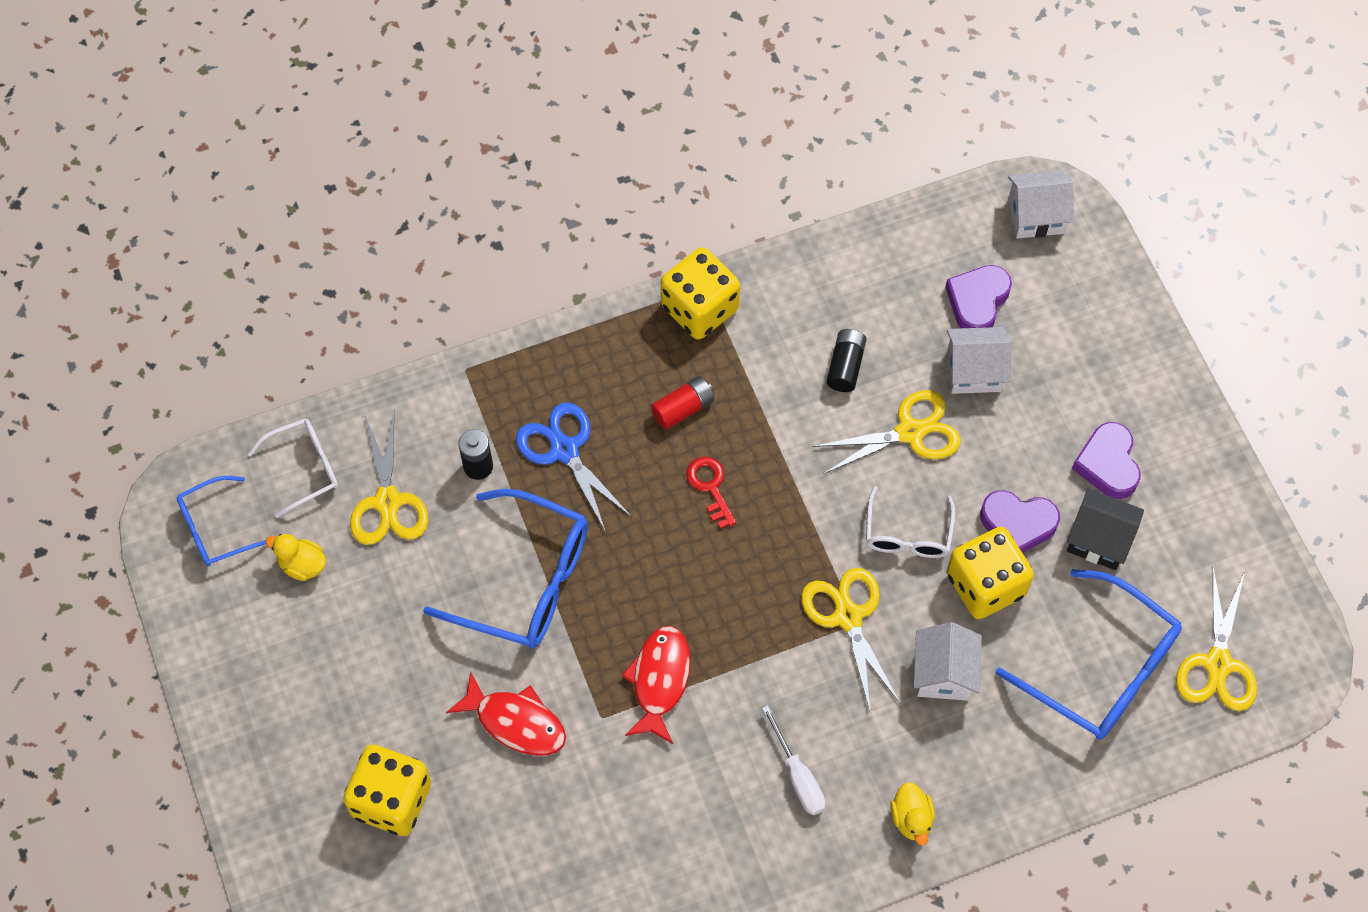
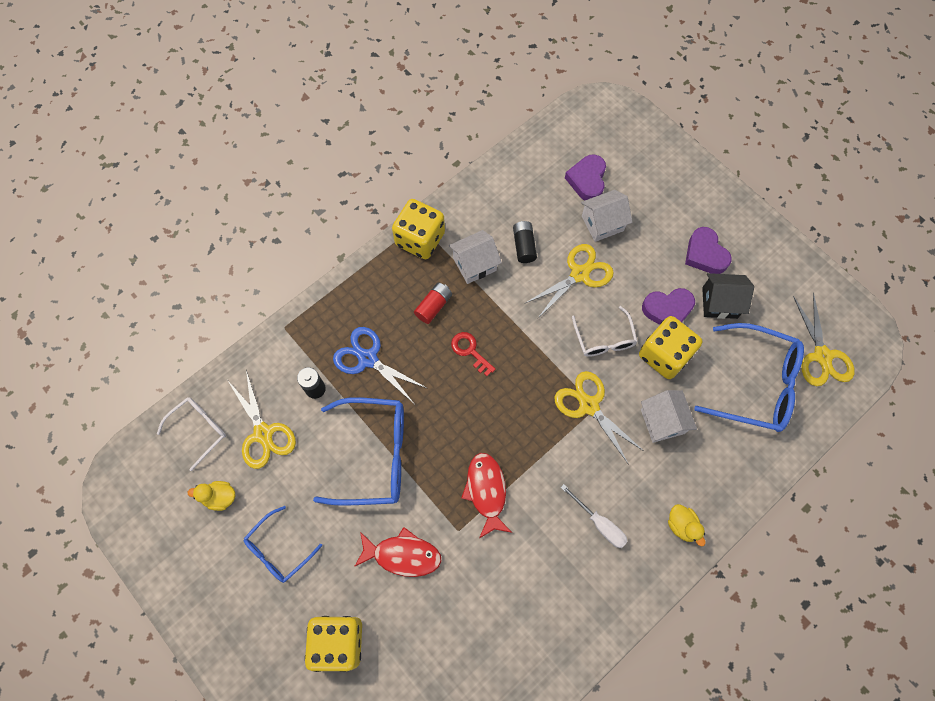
camera: 20 degrees left, 5 degrees up
blue glasses [177,476,266,566] -> blue glasses moved to [243,506,322,583]
white house [1008,170,1074,239] -> white house moved to [449,230,502,284]

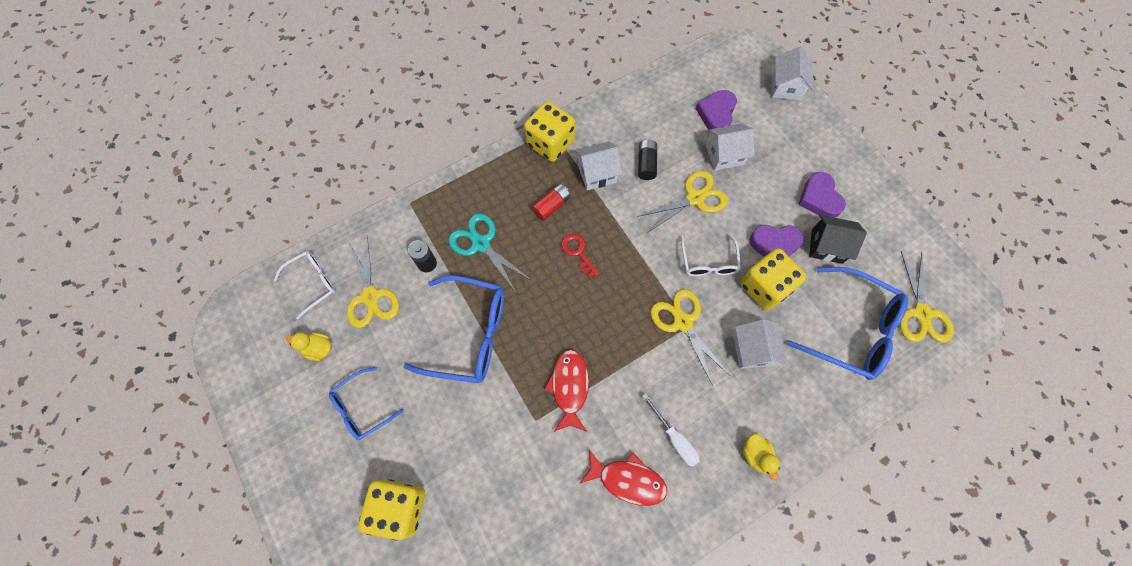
camera: 10 degrees right, 0 degrees up
blue scissors [333,327,427,403] -> turquoise scissors [449,213,531,292]
red fish [354,527,442,577] -> red fish moved to [579,450,667,506]
none -> white house [772,47,813,100]

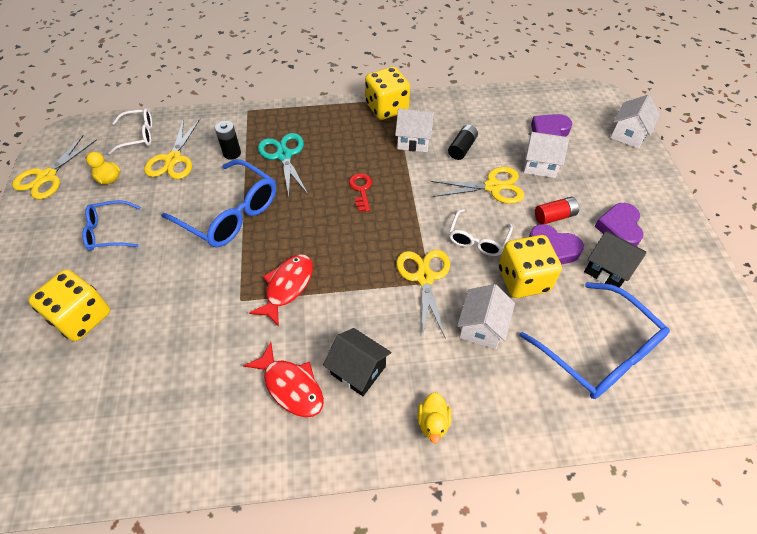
camera: 25 degrees right, 15 degrees down
red battery [531,183,571,221] -> red battery moved to [535,197,579,224]
white screwdriver [642,393,699,467] -> black house [323,328,391,396]
yellow scissors [900,251,954,343] -> yellow scissors moved to [12,135,97,199]

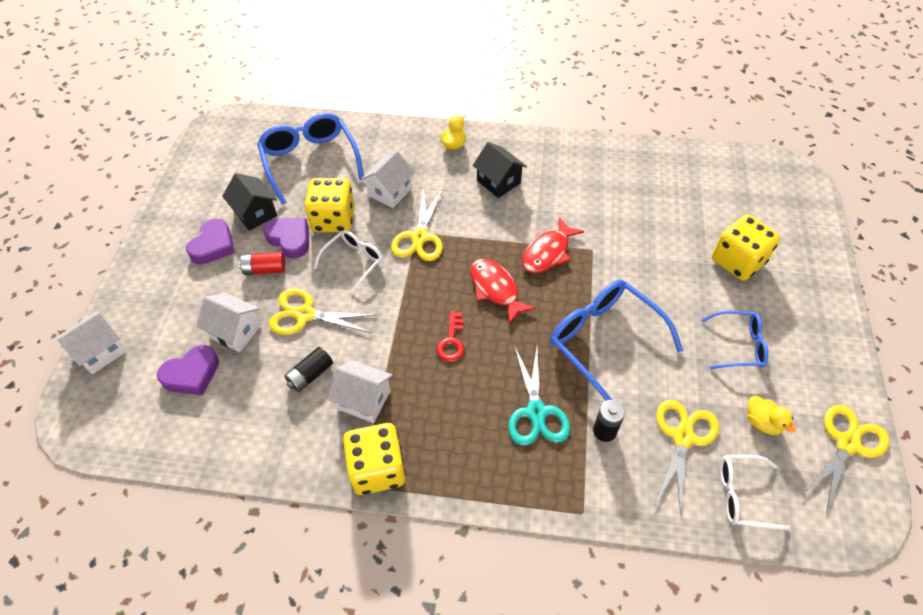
camera: 165 degrees left, 0 degrees up
red fish [243,342,324,417] -> red fish moved to [471,259,536,324]

